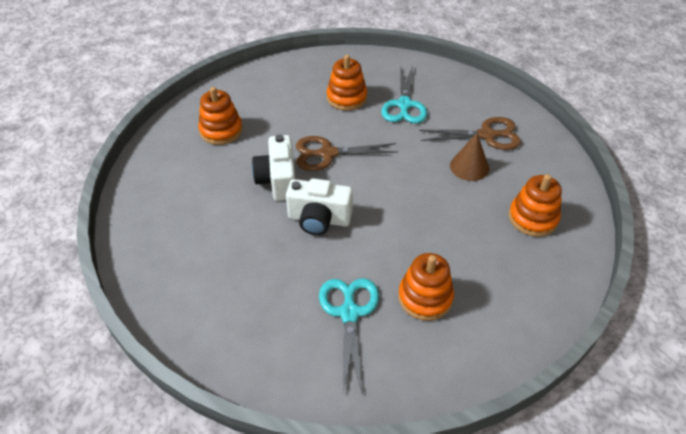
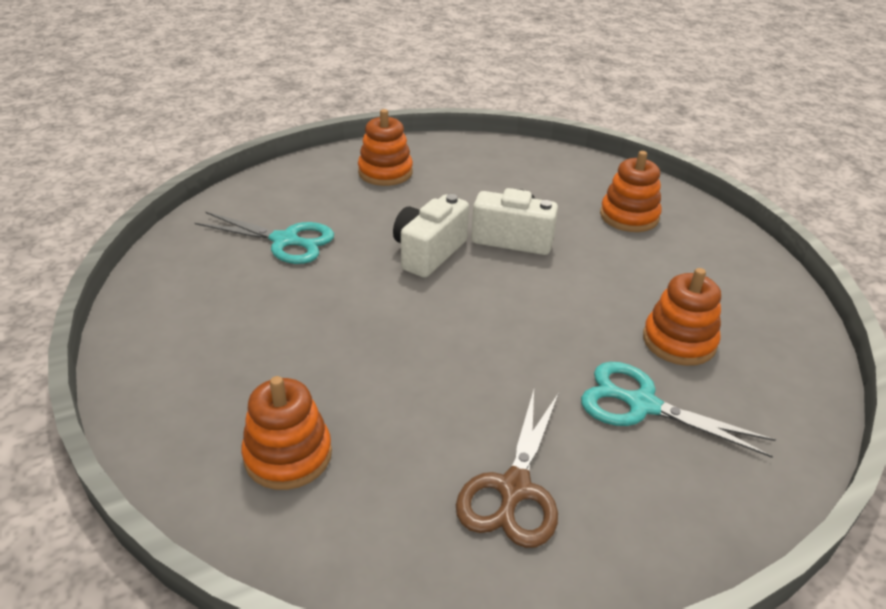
camera: 110 degrees right, 10 degrees down
brown scissors [296,136,398,171] -> none
orange stacking toy [398,253,454,321] -> orange stacking toy moved to [358,109,413,186]
brown cone [450,133,489,181] -> none

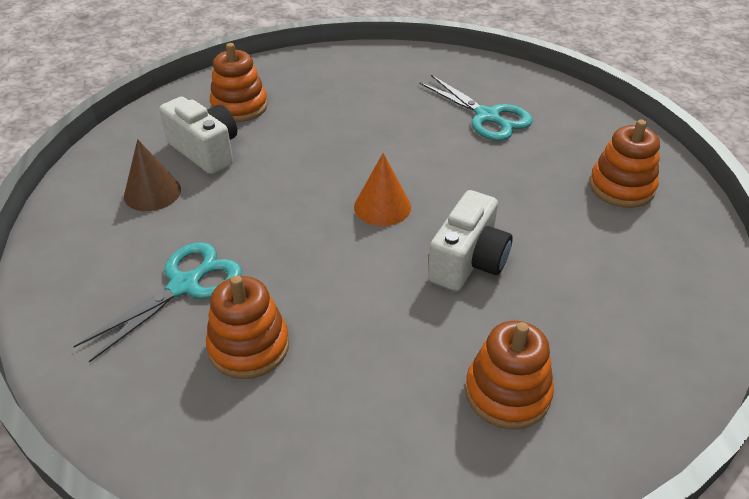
camera: 105 degrees right, 5 degrees up
turquoise scissors [195,212,334,264] -> turquoise scissors turned 75 degrees counterclockwise [419,75,533,141]
white camera [393,194,469,278] -> white camera moved to [159,97,237,174]
brown scissors [456,390,559,548] -> brown cone [124,139,181,211]
none -> orange cone [354,153,411,226]

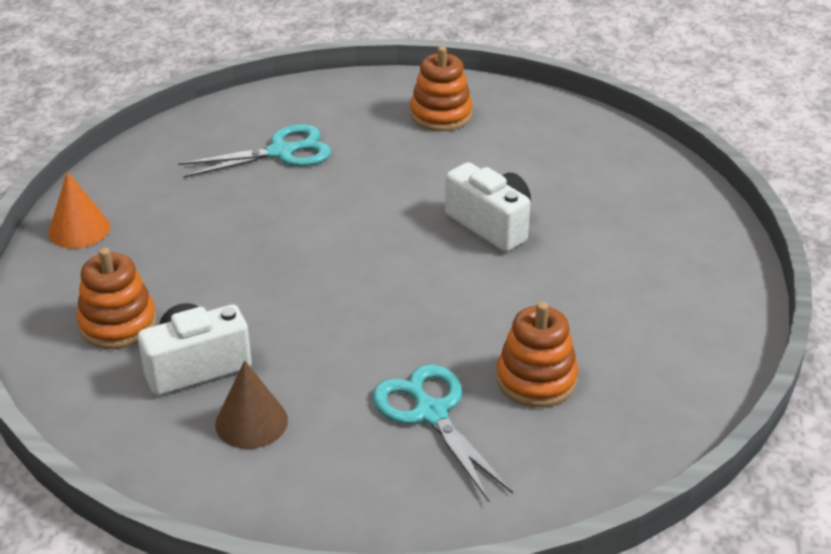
camera: 70 degrees left, 5 degrees down
orange cone [354,153,411,226] -> orange cone moved to [48,171,110,248]
orange stacking toy [465,321,554,429] -> none

